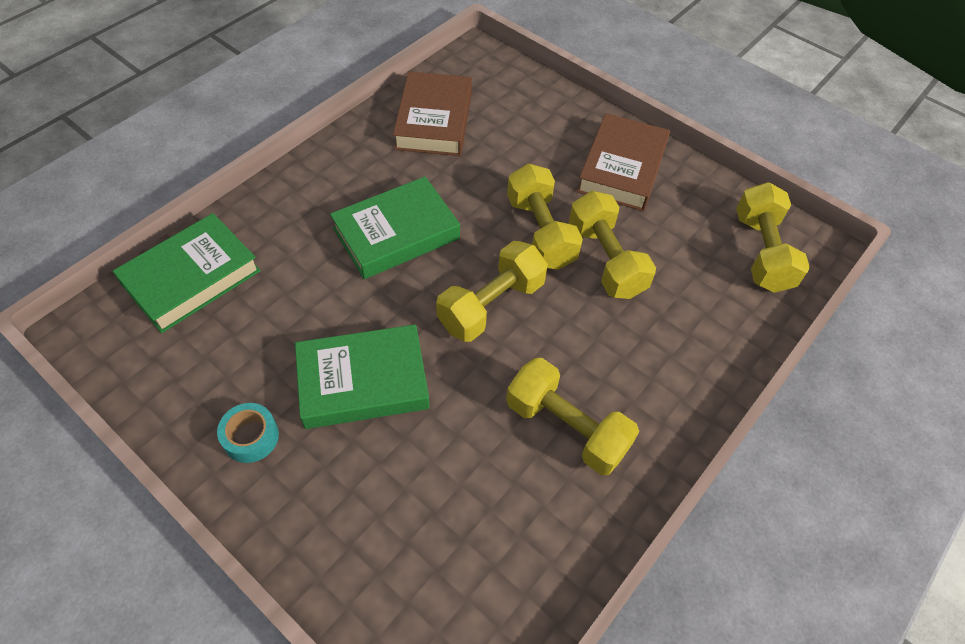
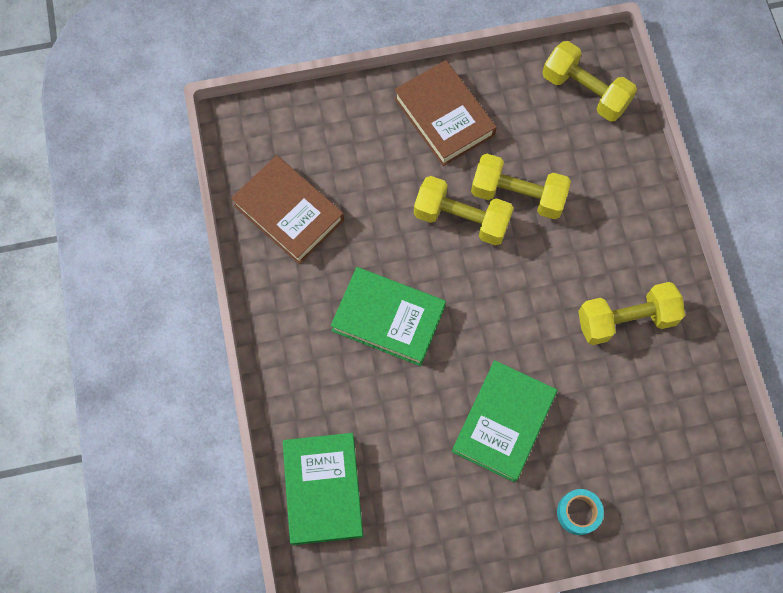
camera: 50 degrees left, 15 degrees up
turquoise tape [217,403,279,463] -> turquoise tape moved to [557,489,604,535]
green book [330,177,460,279] -> green book turned 75 degrees counterclockwise [331,267,446,366]
yellow dumbbell [436,241,548,342] -> none

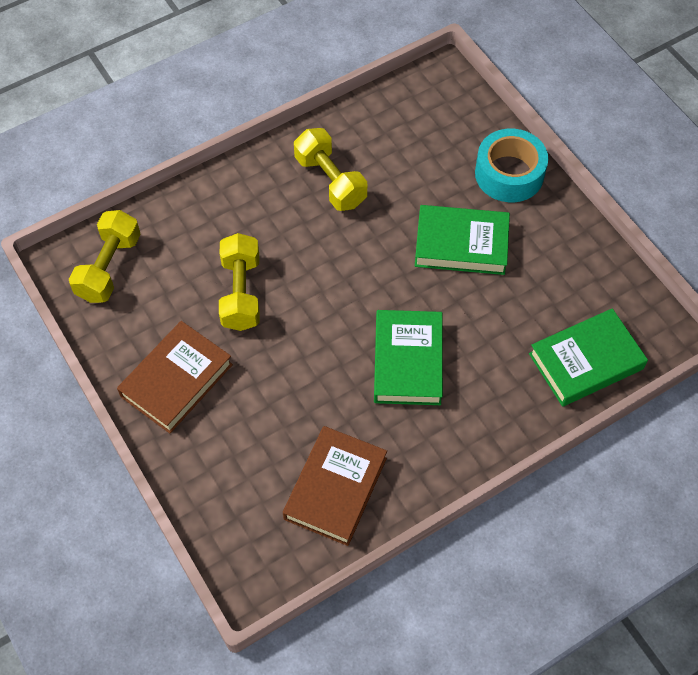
camera: 110 degrees left, 10 degrees down
yellow dumbbell [414,176,514,246] -> none
turquoise tape [557,489,604,535] -> turquoise tape [475,129,548,202], size x1.88

